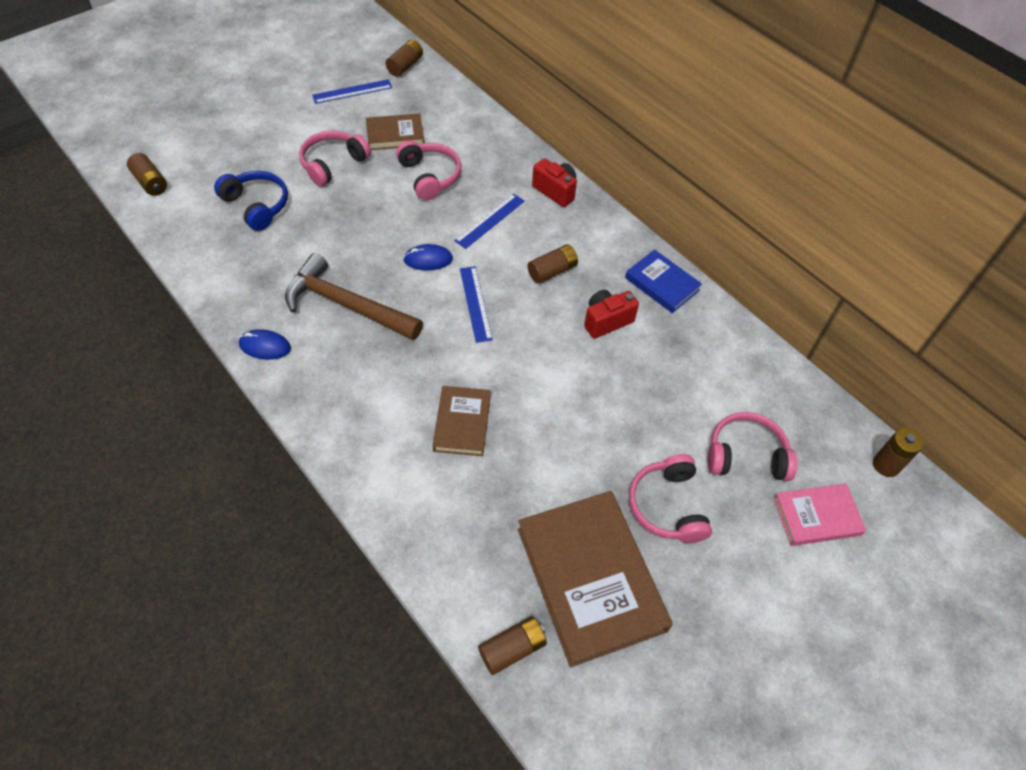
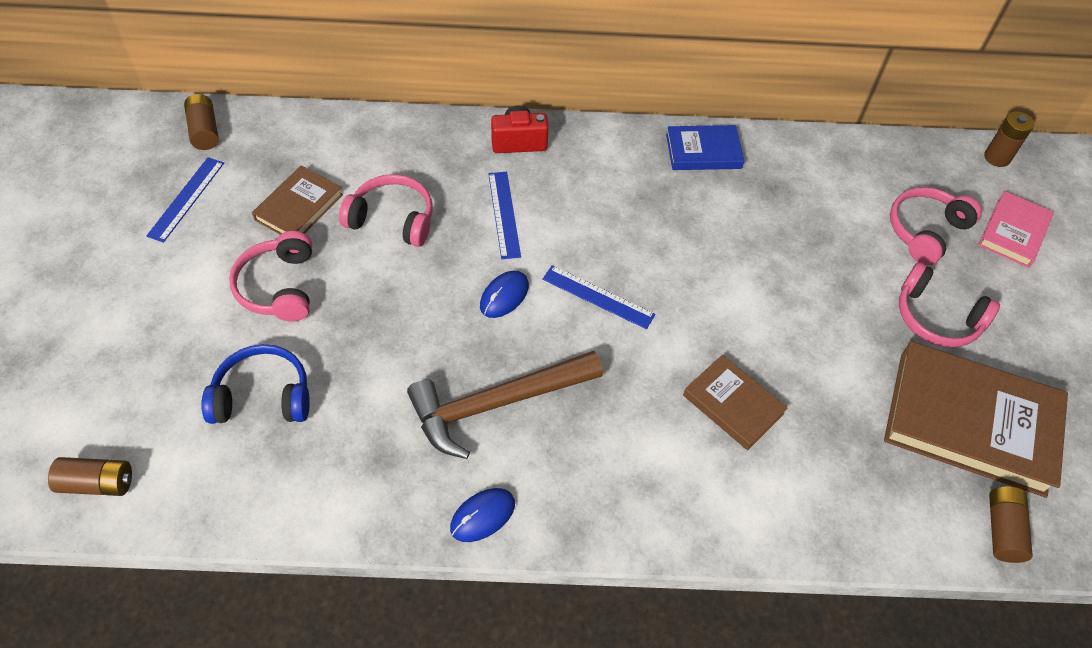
camera: 50 degrees left, 0 degrees up
brown battery [527,244,578,284] -> none
red camera [584,290,639,339] -> none

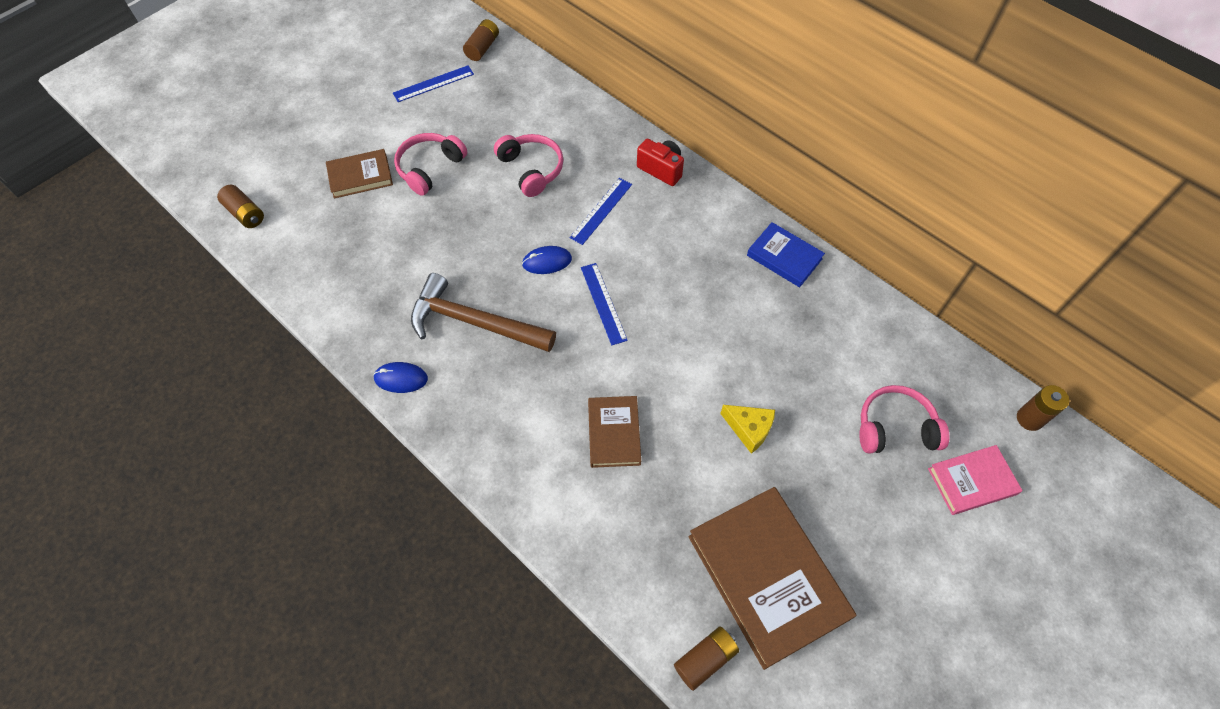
camera: 45 degrees right, 5 degrees up
blue headphones [201,344,310,424] -> none
brown book [252,166,343,235] -> brown book moved to [326,149,393,199]
pink headphones [899,262,1000,347] -> none
none -> yellow cheese [720,405,775,454]

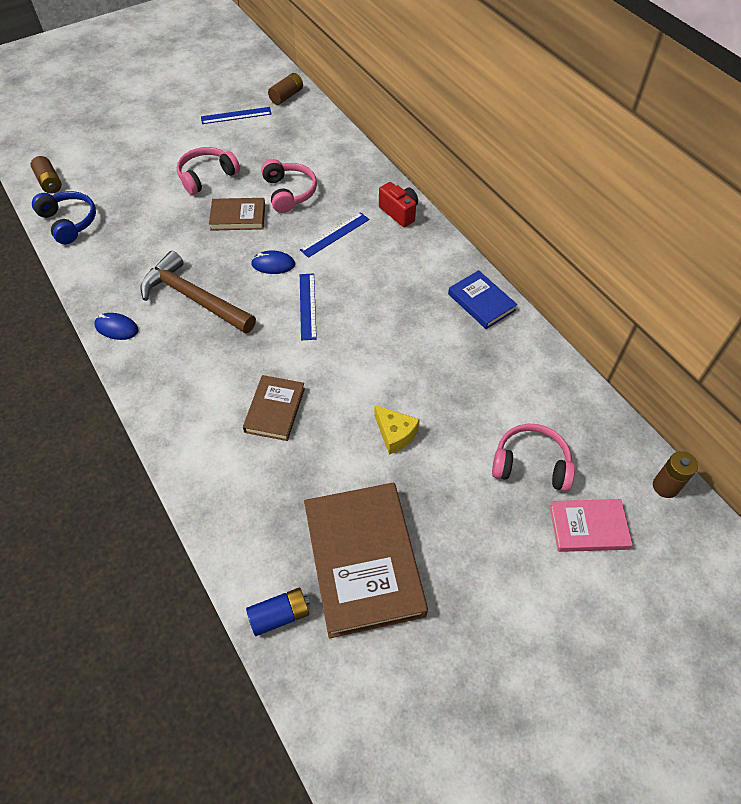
camera: 15 degrees right, 5 degrees down
brown book [326,149,393,199] -> brown book moved to [209,198,265,231]
brown battery [674,627,739,691] -> blue battery [246,587,310,636]
none -> blue headphones [32,191,96,244]

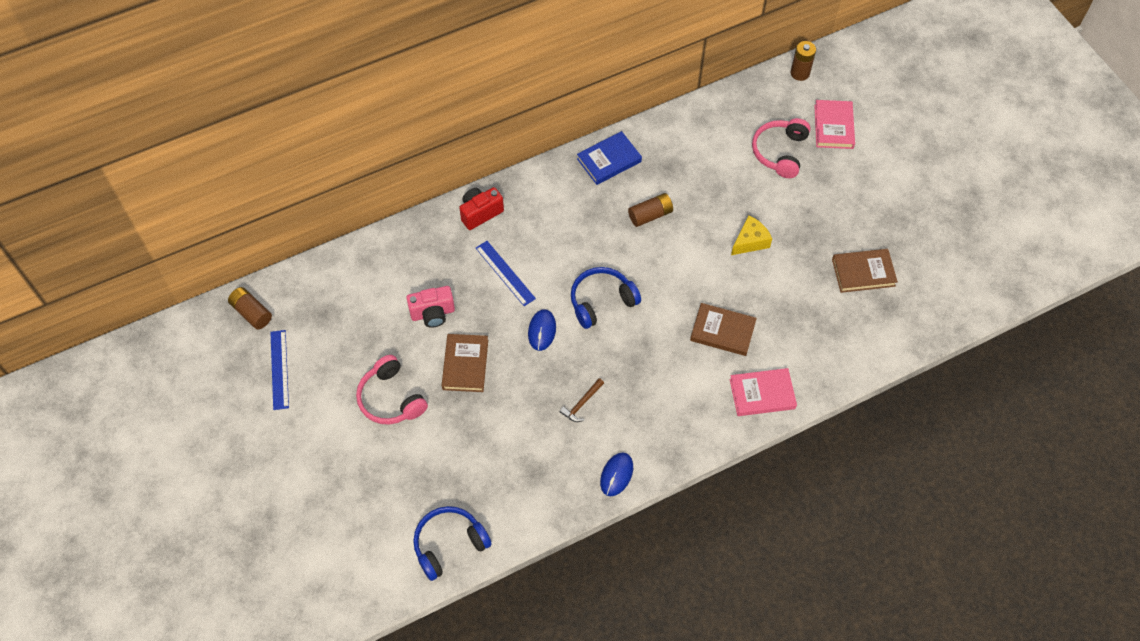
camera: 85 degrees left, 5 degrees up
brown battery [31,156,62,194] -> brown battery moved to [628,193,673,227]
brown hammer [140,251,256,333] -> brown hammer [560,378,604,422], size x0.40
blue battery [246,587,310,636] -> none
pink headphones [261,159,317,213] -> pink camera [406,286,455,328]
blue ruler [300,273,317,340] -> blue headphones [571,267,641,329]
brown book [304,483,428,638] -> brown book [832,249,898,293], size x0.53
none -> pink book [730,368,797,416]

